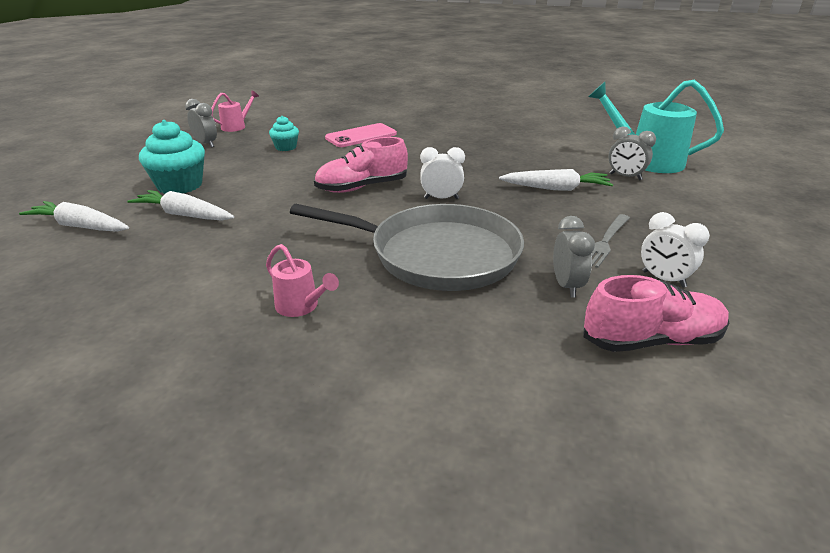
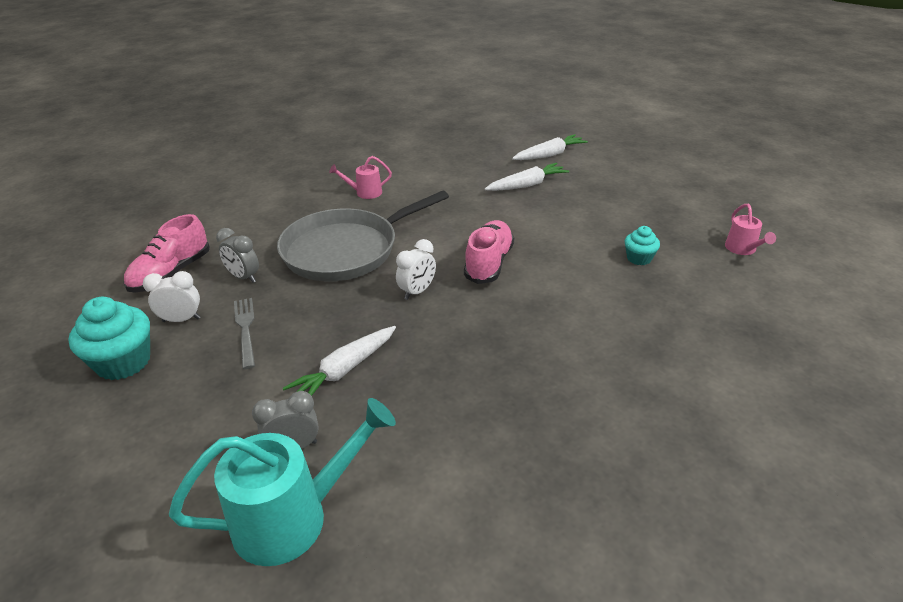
camera: 130 degrees right, 5 degrees up
turquoise cupcake [139,120,205,194] -> turquoise cupcake moved to [68,297,150,380]
grey clock [185,99,217,148] -> none
pink phone [325,123,397,147] -> none

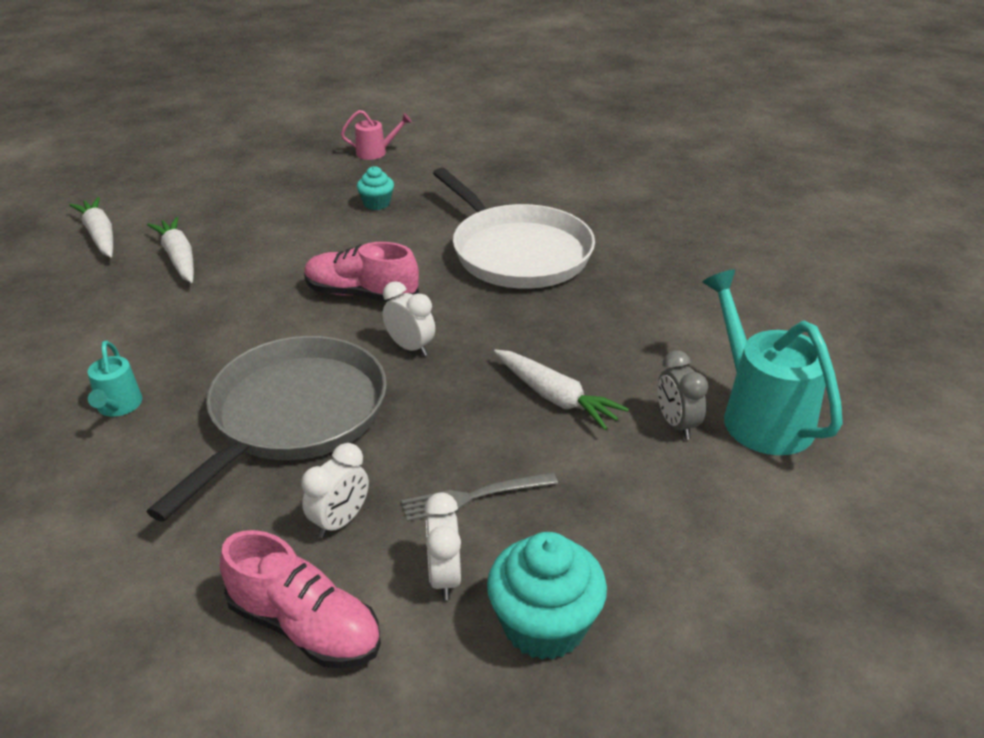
camera: 90 degrees left, 0 degrees up
grey clock [216,228,259,283] -> white clock [301,443,369,538]
grey pan [277,190,449,281] -> grey pan turned 120 degrees counterclockwise [146,336,387,522]
pink watering can [329,156,392,199] -> turquoise watering can [88,341,142,417]
none -> white pan [433,168,595,289]

